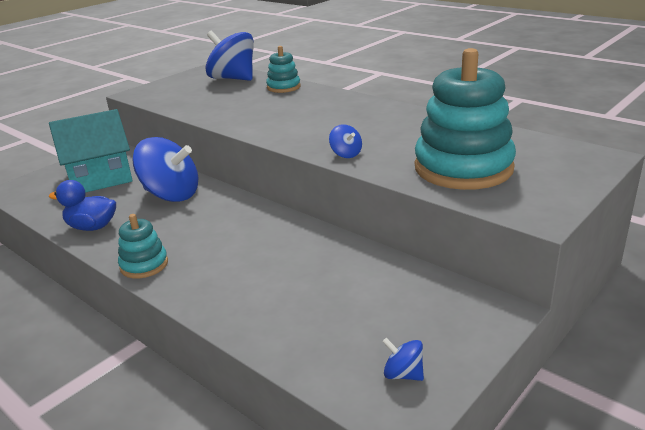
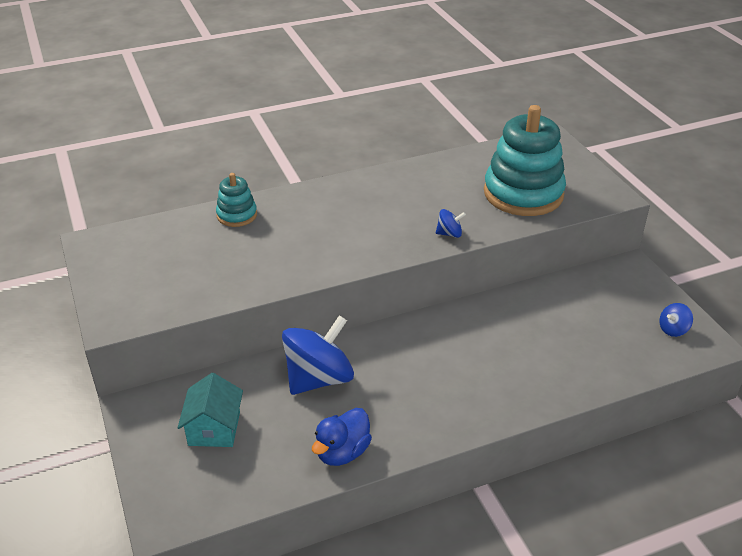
camera: 65 degrees left, 10 degrees up
turquoise house [49,109,133,193] -> turquoise house [177,373,243,447], size x0.63
turquoise stacking toy [118,214,168,278] -> none
blue spinning top [205,31,254,81] -> none

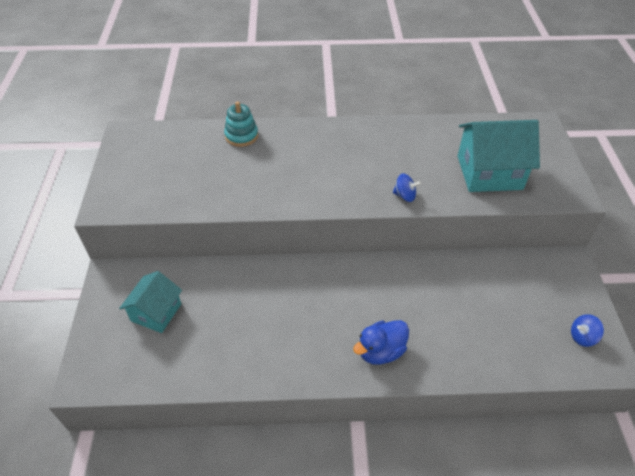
camera: 20 degrees right, 10 degrees up
blue spinning top [282,315,354,395] -> none
blue duck [312,408,372,466] -> blue duck moved to [353,320,409,365]
turquoise stacking toy [484,105,566,216] -> turquoise house [458,120,540,192]

